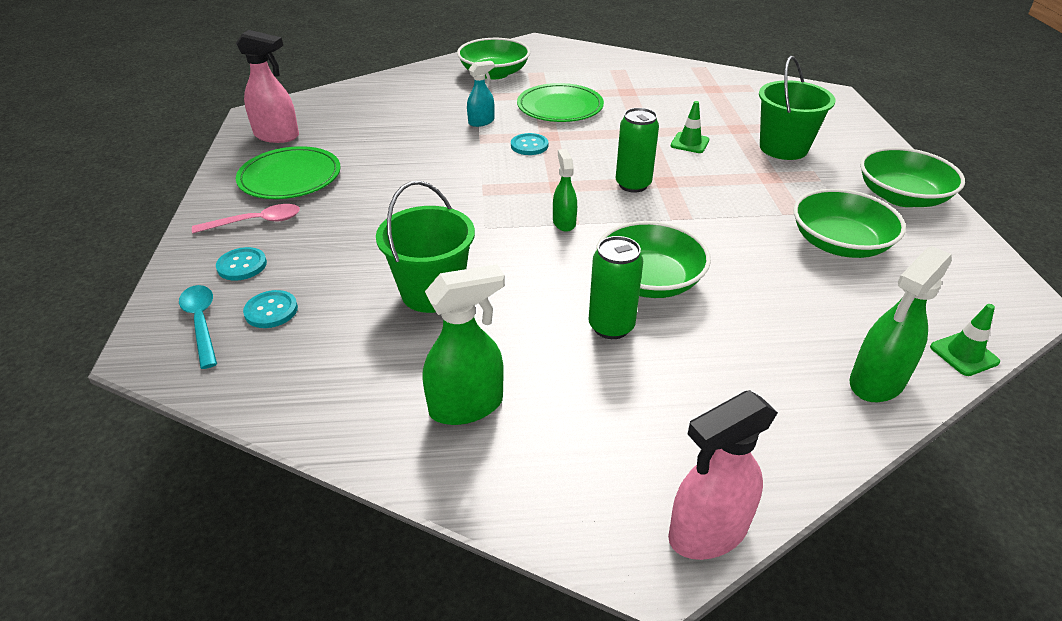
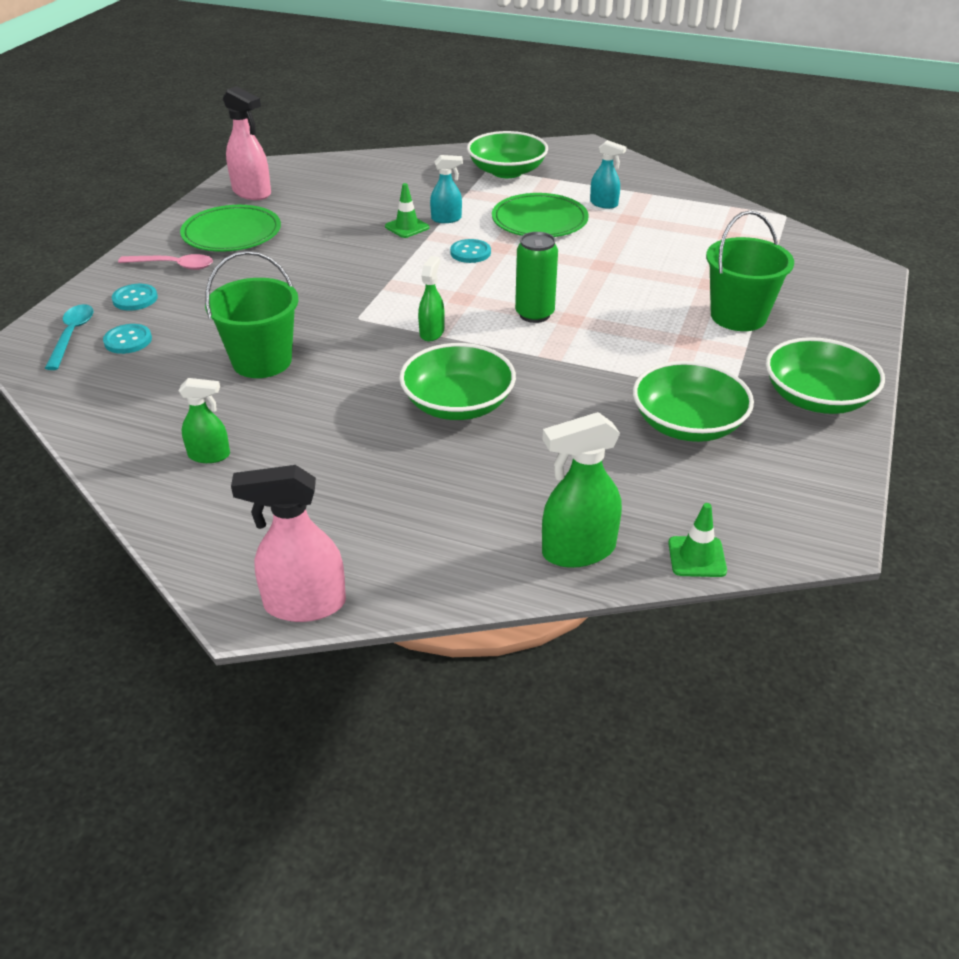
camera: 25 degrees right, 0 degrees up
green spray bottle [423,264,505,425] -> green spray bottle [179,378,230,463], size x0.61
green can [589,236,643,339] -> none
green traffic cone [671,101,709,153] -> green traffic cone moved to [385,183,429,238]
none -> turquoise spray bottle [590,140,626,209]

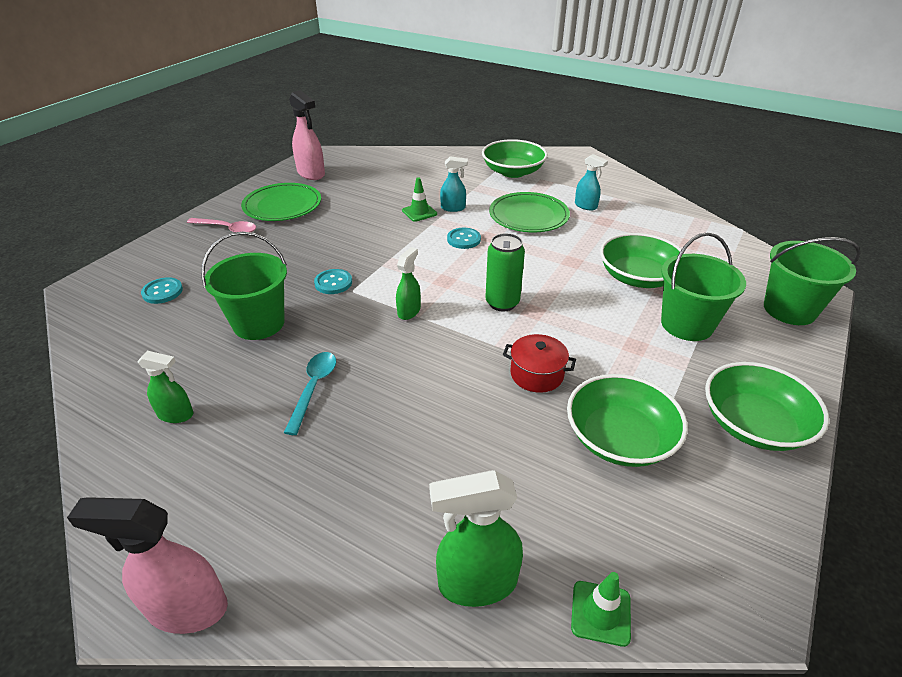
camera: 10 degrees right, 0 degrees up
turquoise spoon [45,304,94,370] -> turquoise spoon moved to [284,352,336,435]
turquoise button [112,284,158,311] -> turquoise button moved to [314,269,352,294]
green bowl [399,343,516,420] -> green bowl moved to [600,233,685,288]
none -> red pot [503,334,576,393]
none -> green bucket [764,237,861,325]

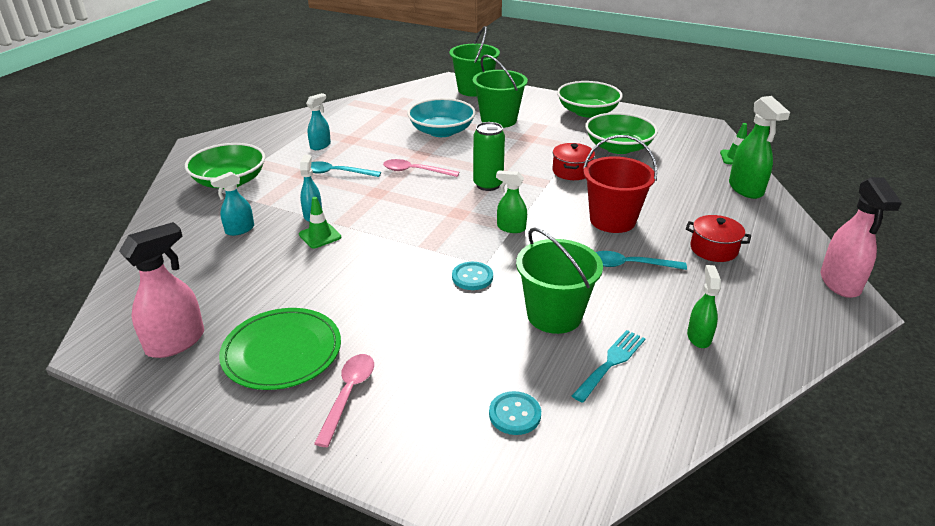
camera: 95 degrees left, 5 degrees down
turquoise button [447,228,481,249] -> none
green plate [489,192,570,232] -> turquoise spoon [311,161,381,177]
green bowl [600,233,685,288] -> turquoise bowl [407,98,476,137]
none -> turquoise spray bottle [210,172,254,236]
none -> pink spoon [383,159,459,177]
none -> turquoise fork [572,330,646,403]
none -> red bucket [583,135,657,233]
none -> red pot [686,215,751,262]

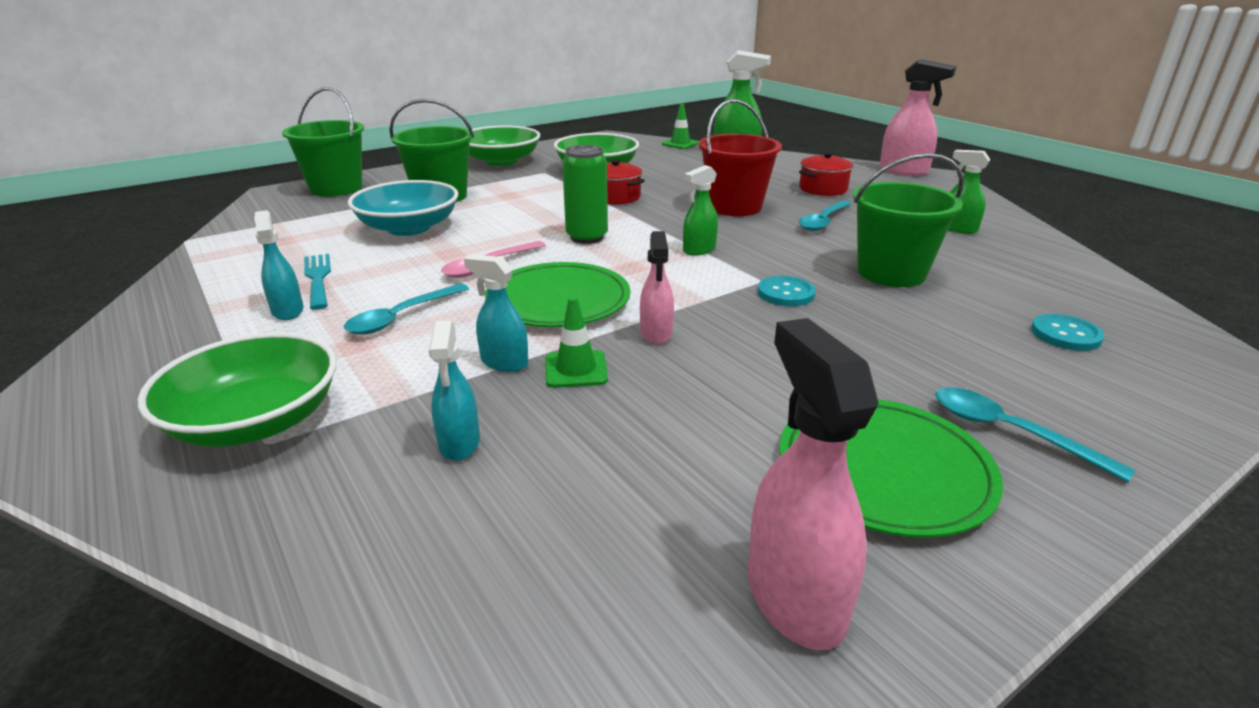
camera: 60 degrees left, 5 degrees down
pink spoon [314,354,374,447] -> turquoise spoon [935,387,1135,482]
turquoise fork [572,330,646,403] -> turquoise fork moved to [304,254,331,310]
none -> green plate [485,262,630,327]
none -> pink spray bottle [640,231,674,344]

